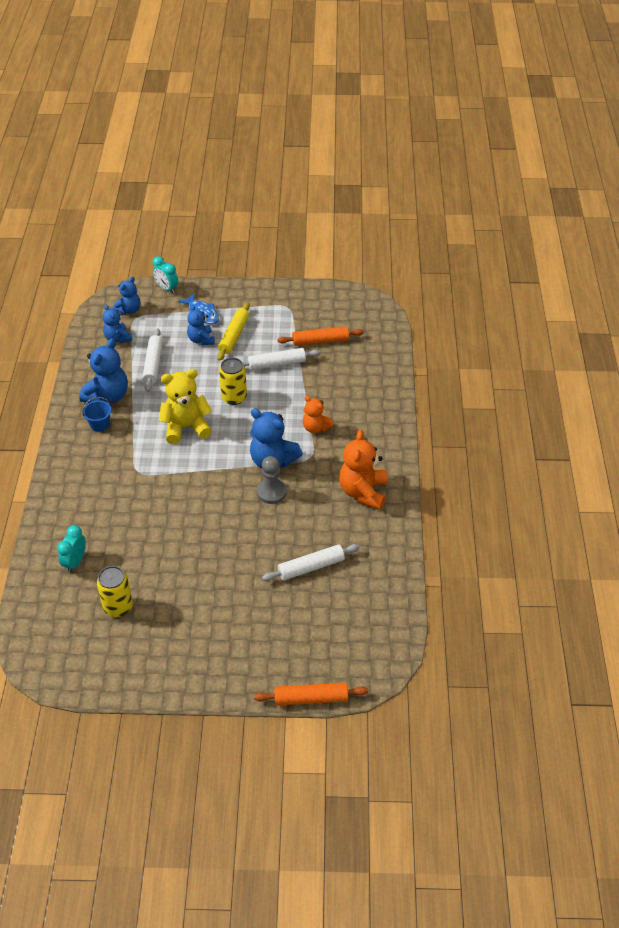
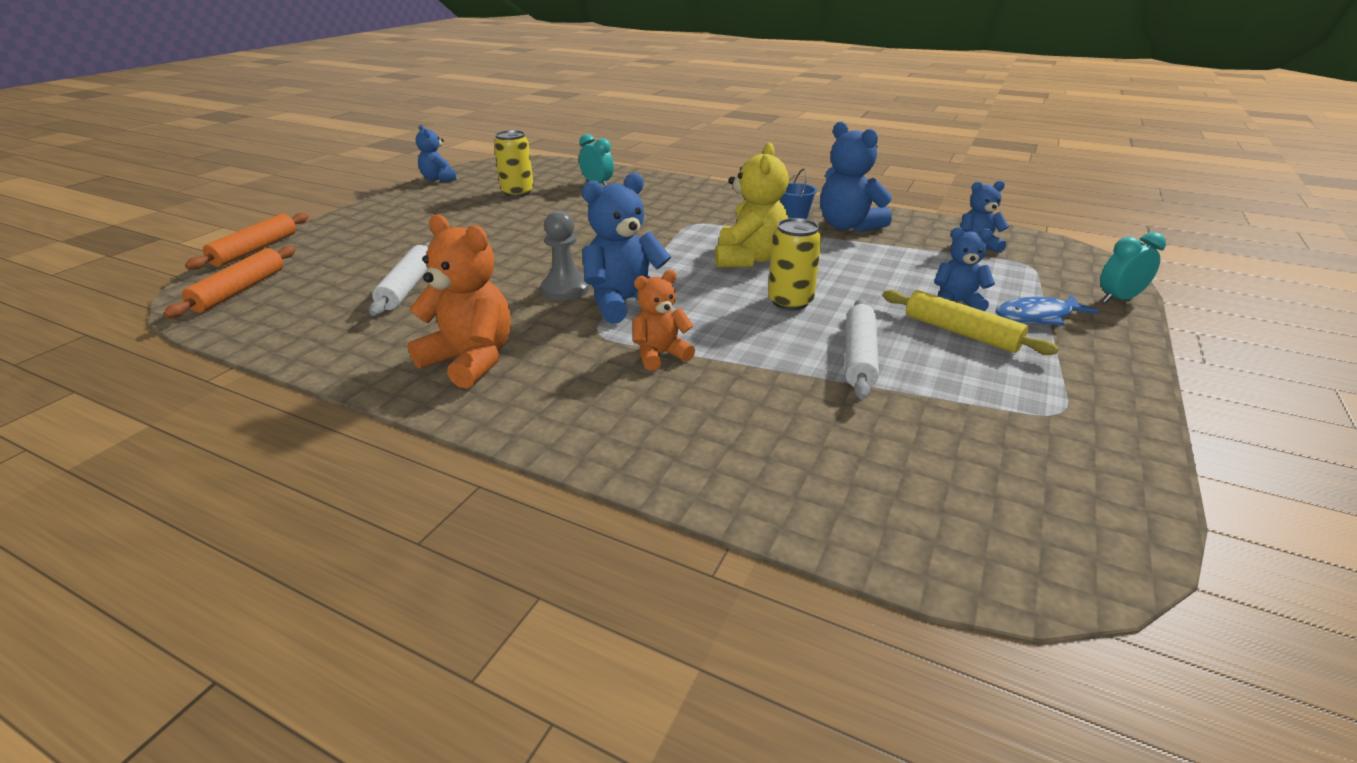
camera: 115 degrees right, 15 degrees down
blue teddy bear [113,277,140,315] -> blue teddy bear moved to [416,125,457,182]
white rolling pin [142,328,163,392] -> none
orange rolling pin [277,326,364,346] -> orange rolling pin moved to [163,246,296,318]

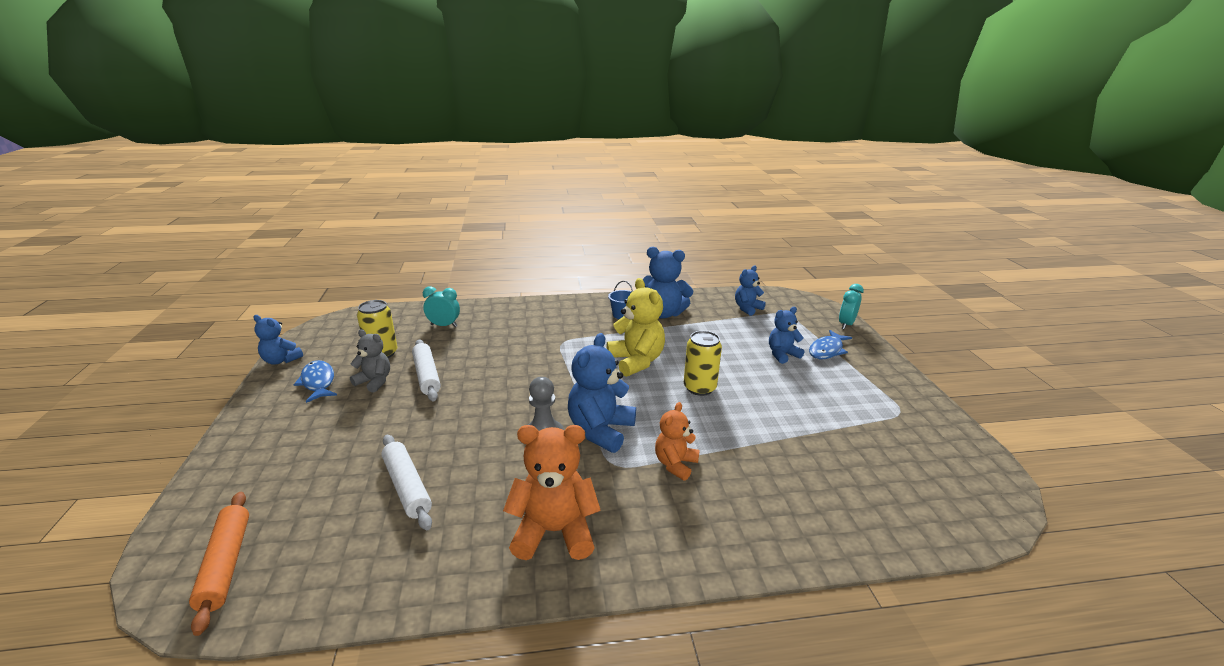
camera: 35 degrees left, 5 degrees down
orange rolling pin [185,213,309,270] -> none
white rolling pin [845,299,879,400] -> white rolling pin moved to [412,339,441,401]
yellow rolling pin [883,290,1059,355] -> none
none -> blue fish [293,360,337,403]
none -> grey teddy bear [350,329,390,392]

